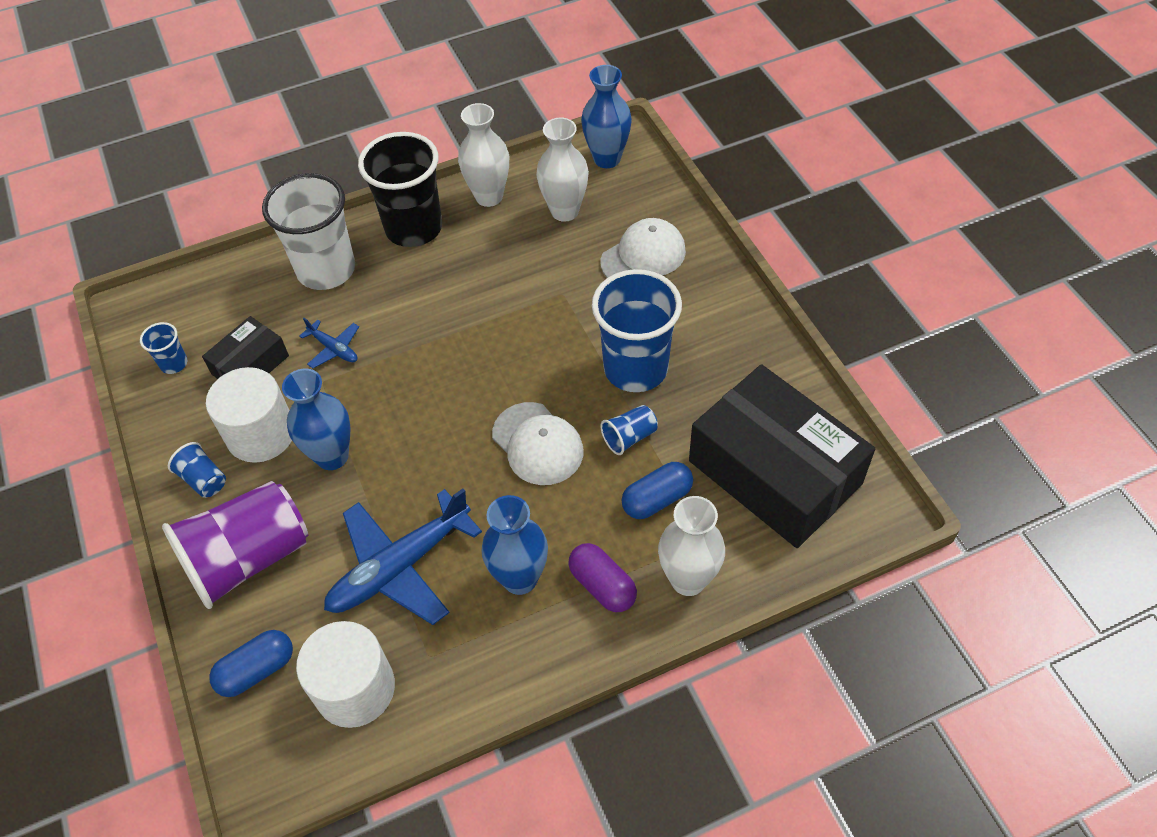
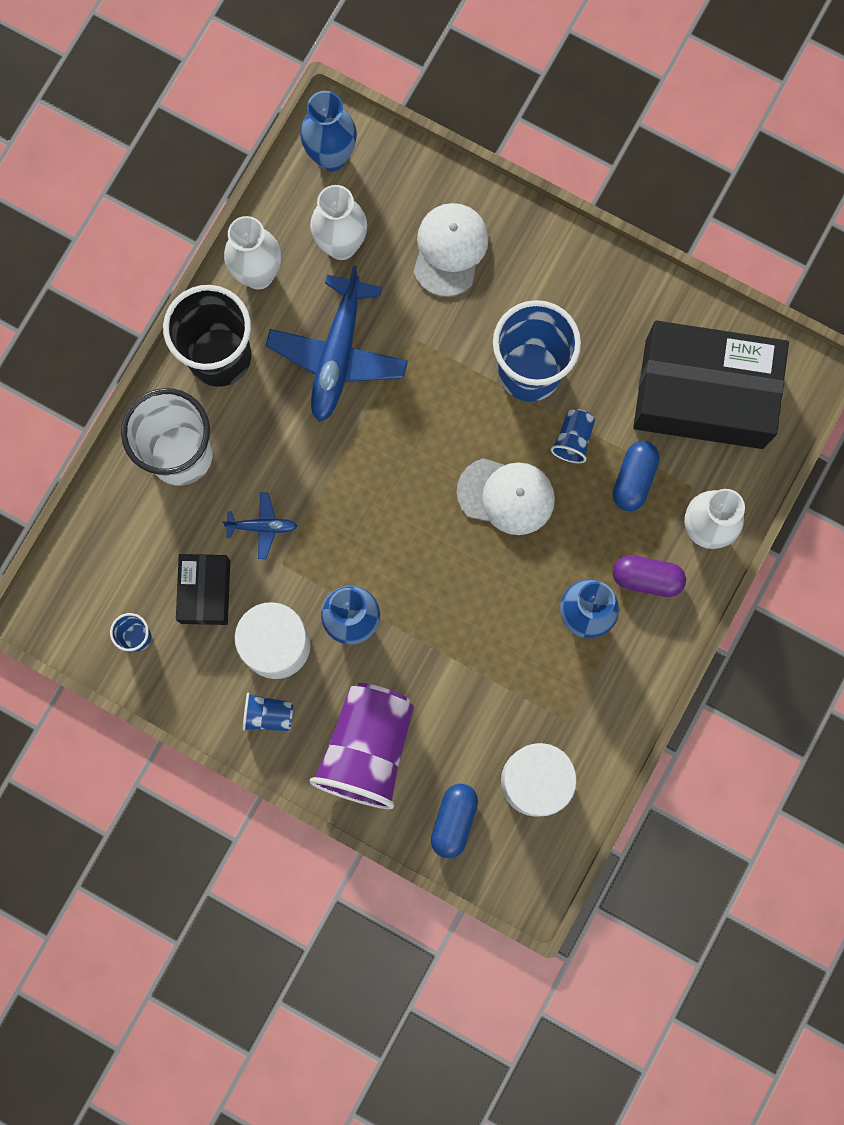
camera: 40 degrees left, 25 degrees up
blue plane [324,489,482,625] -> blue plane moved to [266,265,408,422]

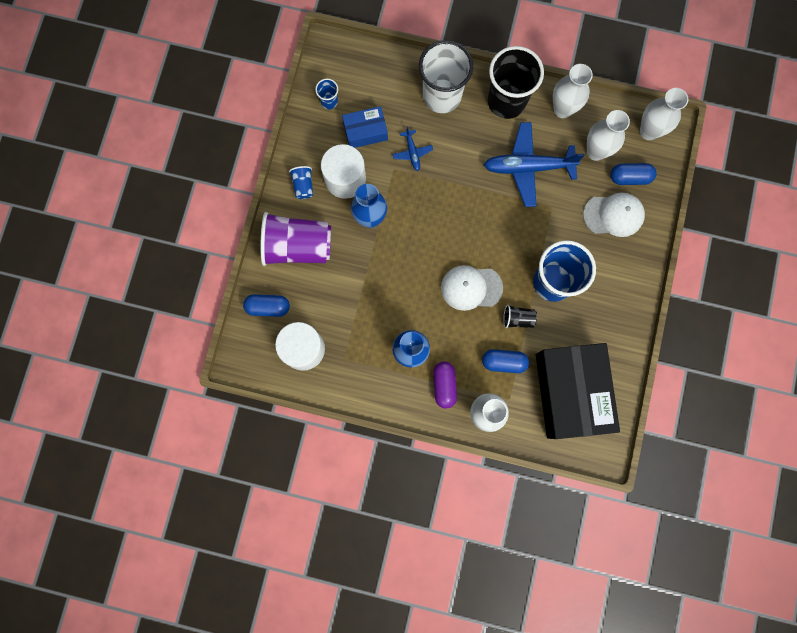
camera: 75 degrees right, 0 degrees up
black box [176,554,230,625] -> blue box [342,106,388,148]
blue vase [300,91,357,172] -> white vase [640,88,688,140]
white cap [457,458,555,535] -> white cap turned 90 degrees clockwise [441,265,503,311]
blue cup [551,409,595,463] -> black cup [503,305,537,328]
none -> blue capsule [610,163,657,185]

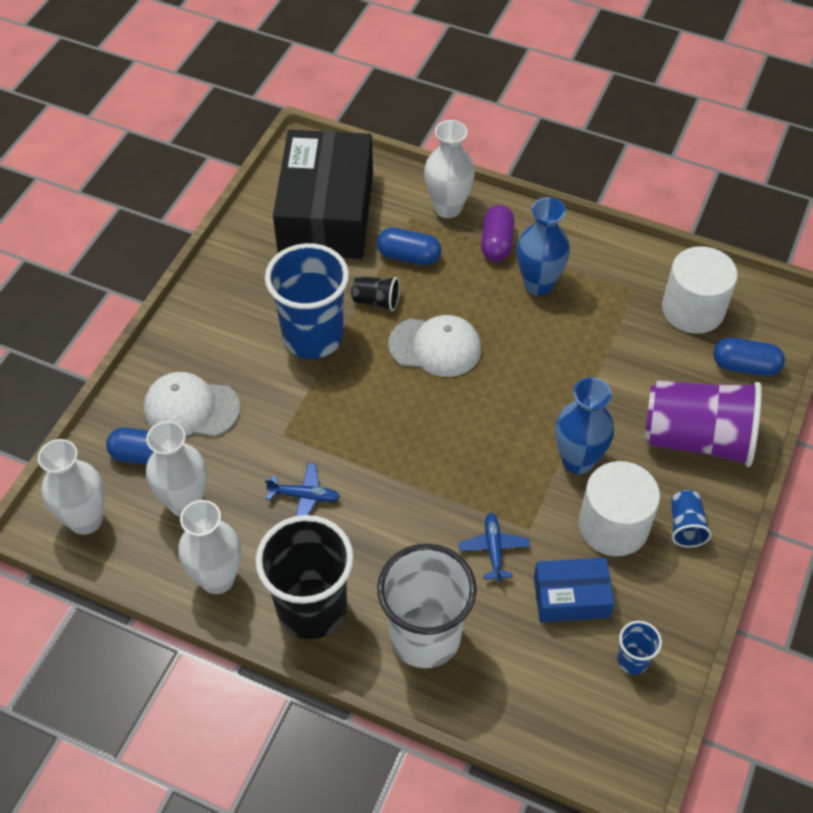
camera: 170 degrees left, 25 degrees down
blue plane [484,122,584,207] -> blue plane [265,463,340,516], size x0.47

